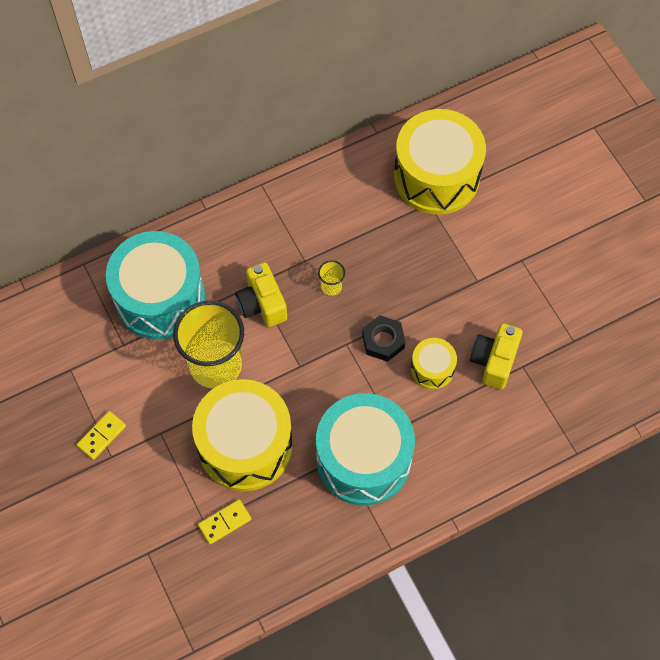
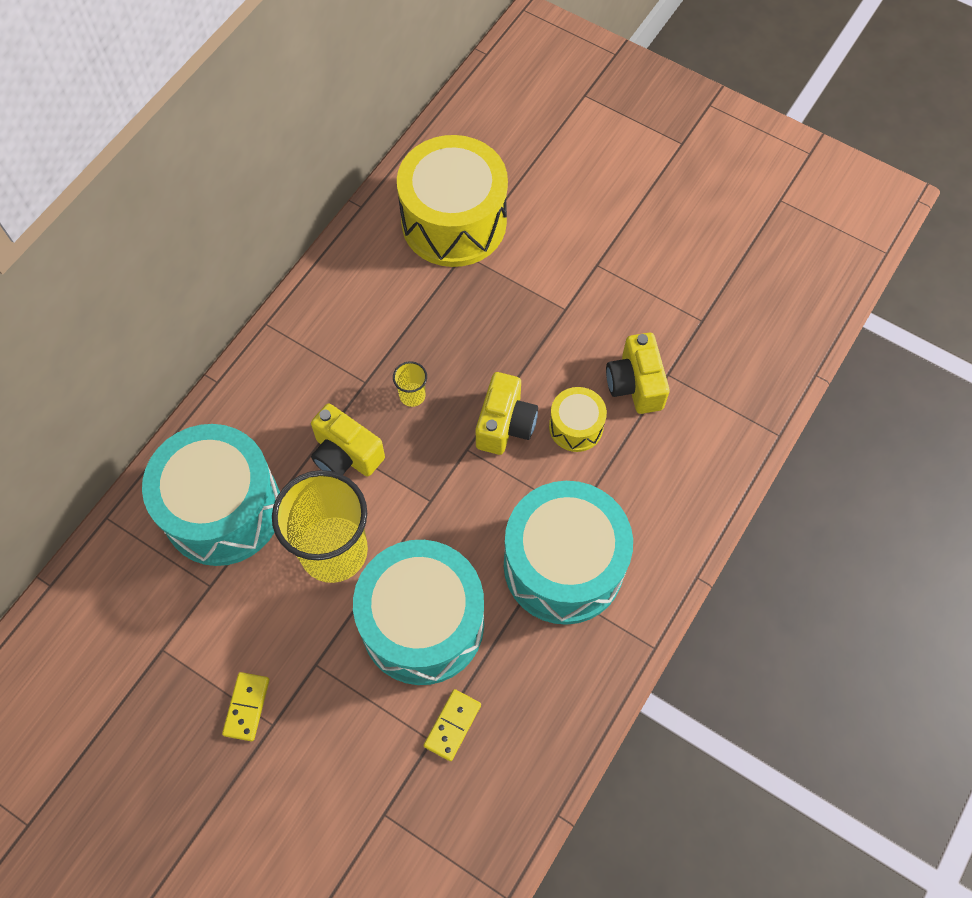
camera: 30 degrees left, 0 degrees up
yellow drum [192,379,293,491] -> turquoise drum [353,540,484,685]
black nut [362,315,405,362] -> yellow camera [476,372,538,455]

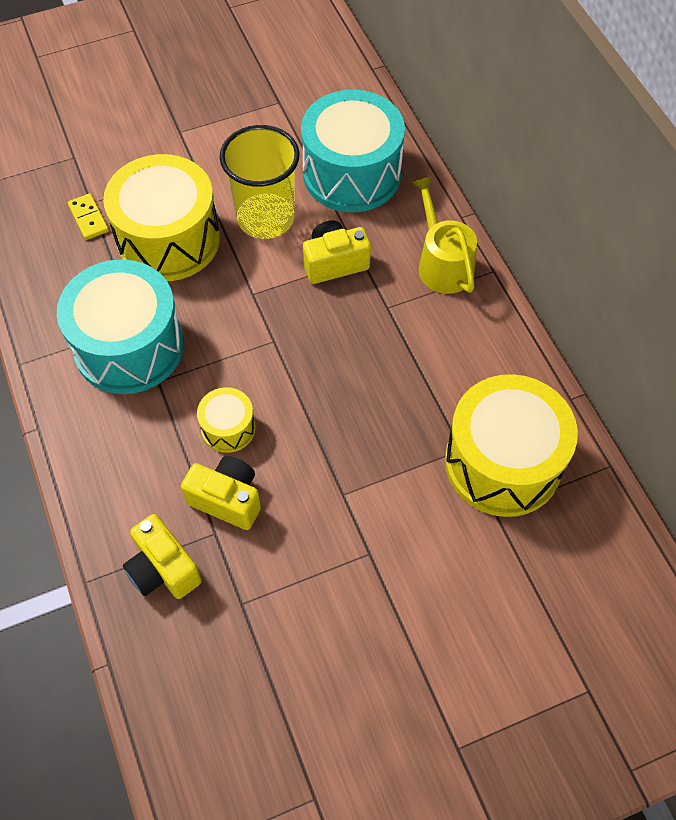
camera: 125 degrees right, 5 degrees down
yellow domino [222,672,270,741] -> none
turquoise drum [353,540,484,685] -> yellow drum [103,154,220,281]
yellow cup [393,361,427,407] -> none
yellow camera [476,372,538,455] -> yellow camera moved to [123,514,202,599]
none -> yellow watering can [412,176,477,294]

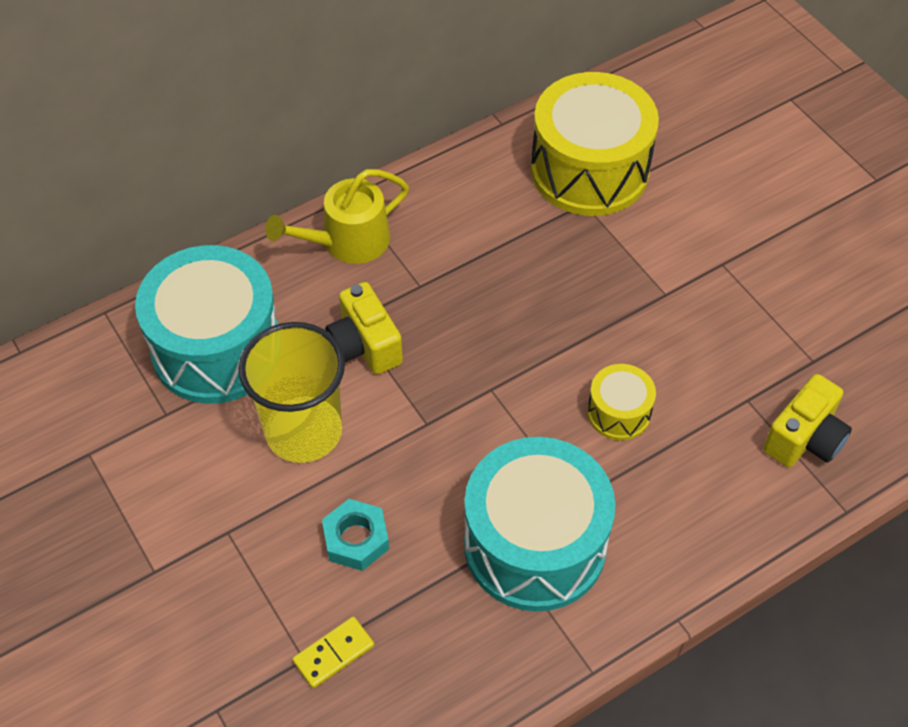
camera: 100 degrees left, 5 degrees down
yellow drum [103,154,220,281] -> turquoise nut [322,499,389,571]
yellow camera [181,456,261,530] -> none

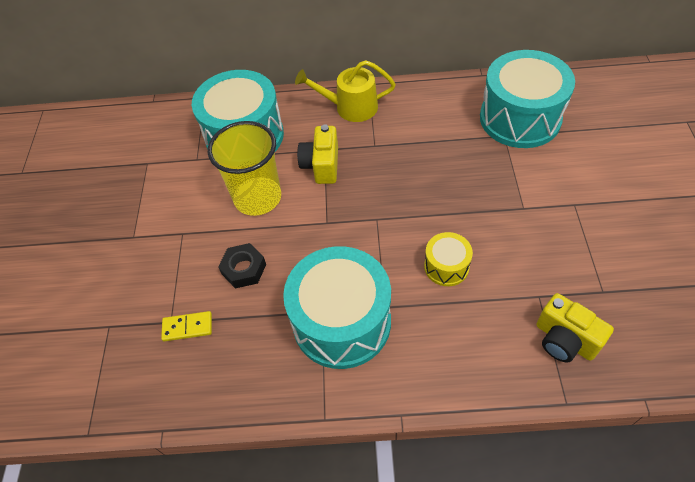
camera: 35 degrees right, 0 degrees up
turquoise nut [322,499,389,571] -> black nut [218,243,266,289]
yellow drum [531,72,659,216] -> turquoise drum [480,50,575,148]
yellow camera [763,374,852,467] -> yellow camera turned 60 degrees clockwise [537,293,614,363]

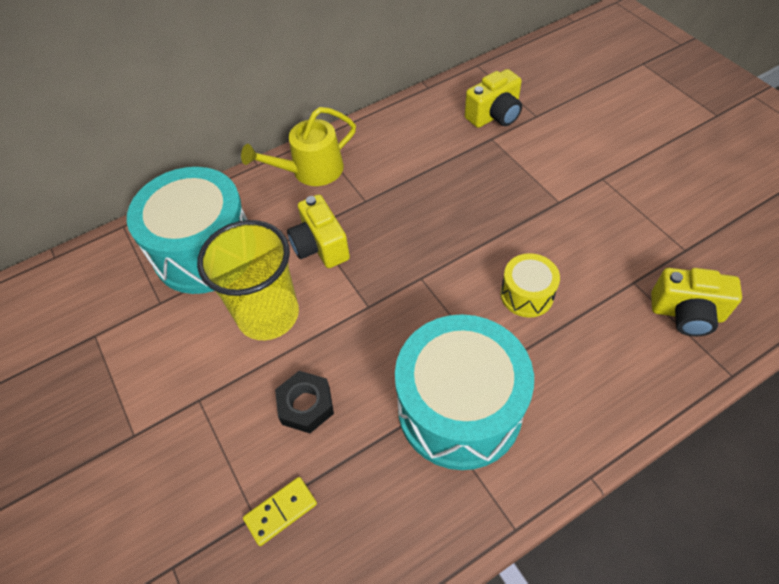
camera: 30 degrees left, 0 degrees up
turquoise drum [480,50,575,148] -> yellow camera [465,69,522,128]

